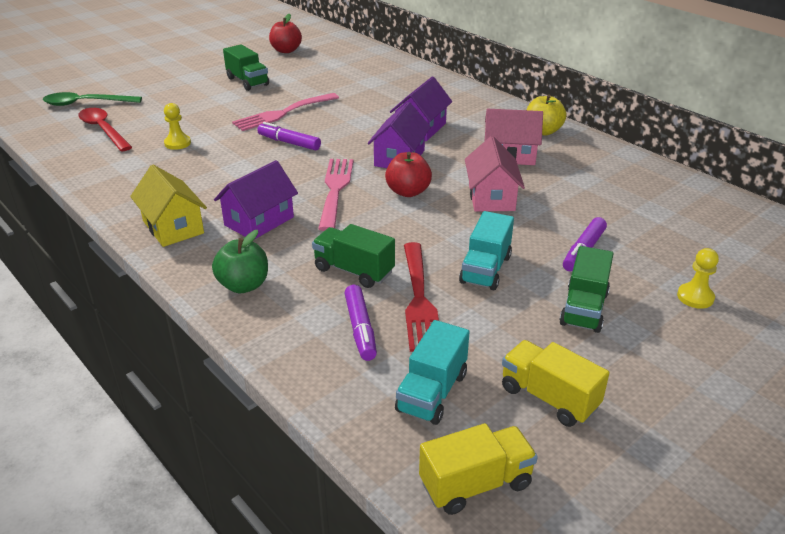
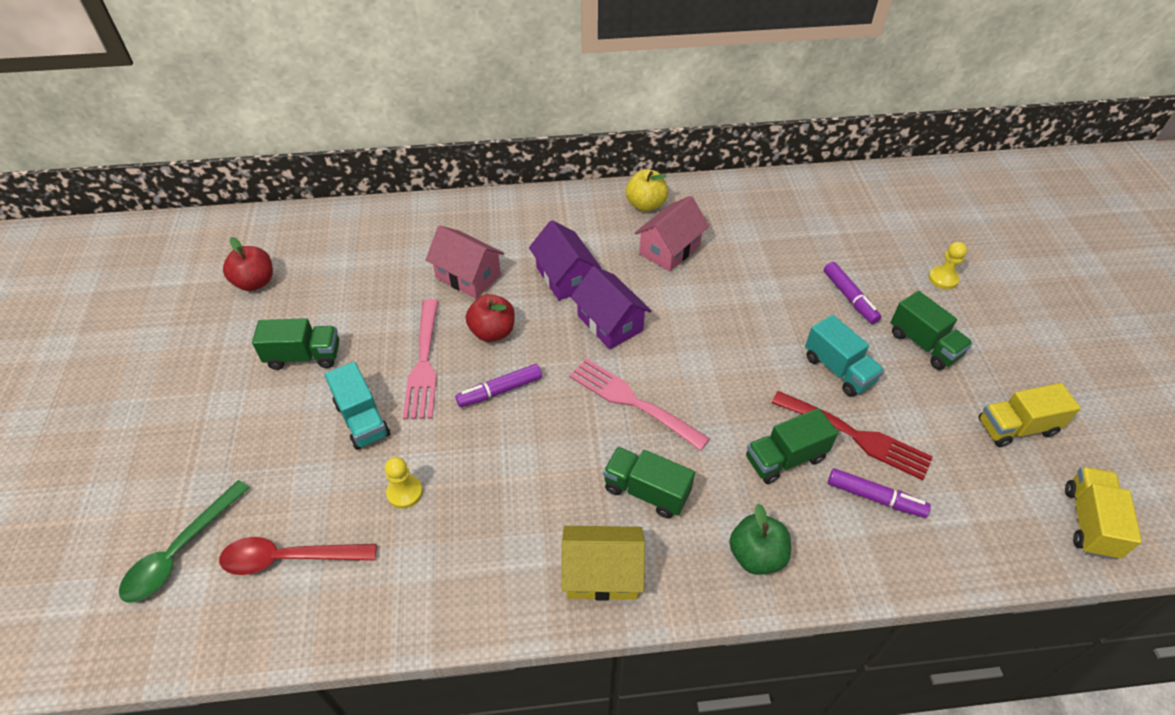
camera: 55 degrees left, 15 degrees up
purple house [214,160,298,240] -> green truck [603,447,695,518]
red apple [385,152,432,197] -> red apple moved to [466,294,515,342]
turquoise truck [395,320,470,425] -> turquoise truck moved to [324,362,390,450]
pink house [465,136,525,211] -> pink house moved to [426,225,504,298]

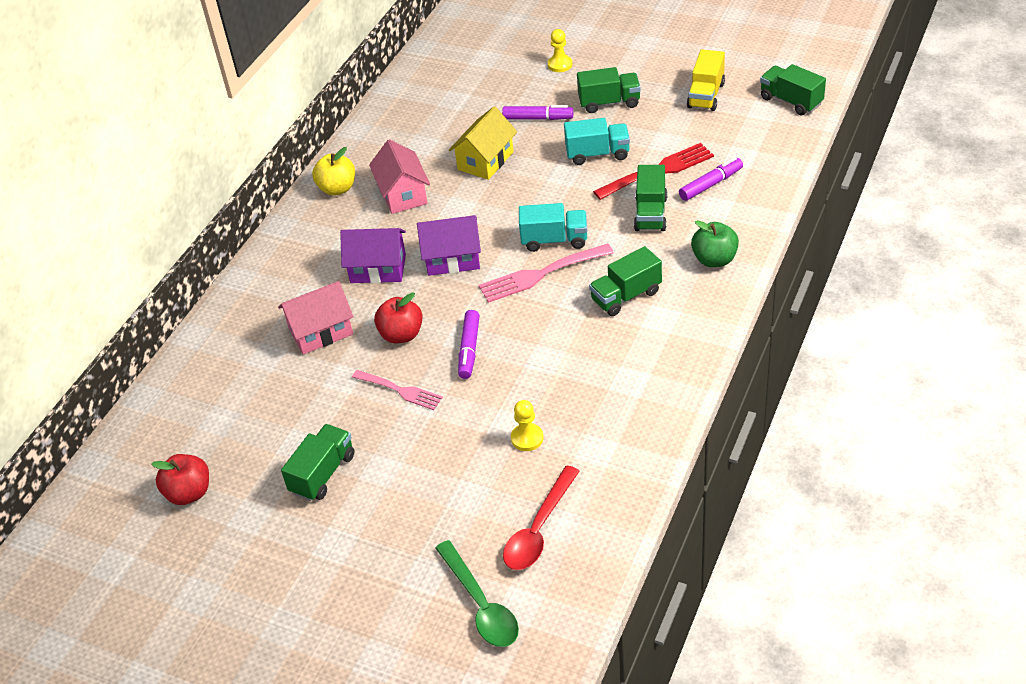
camera: 55 degrees left, 5 degrees down
turquoise truck [324,362,390,450] -> turquoise truck moved to [519,203,587,252]
pink fork [403,299,438,420] -> pink fork [352,370,443,410], size x0.66
yellow house [561,526,645,601] -> yellow house moved to [449,107,517,180]
yellow truck [1065,467,1142,559] -> green truck [760,64,826,115]

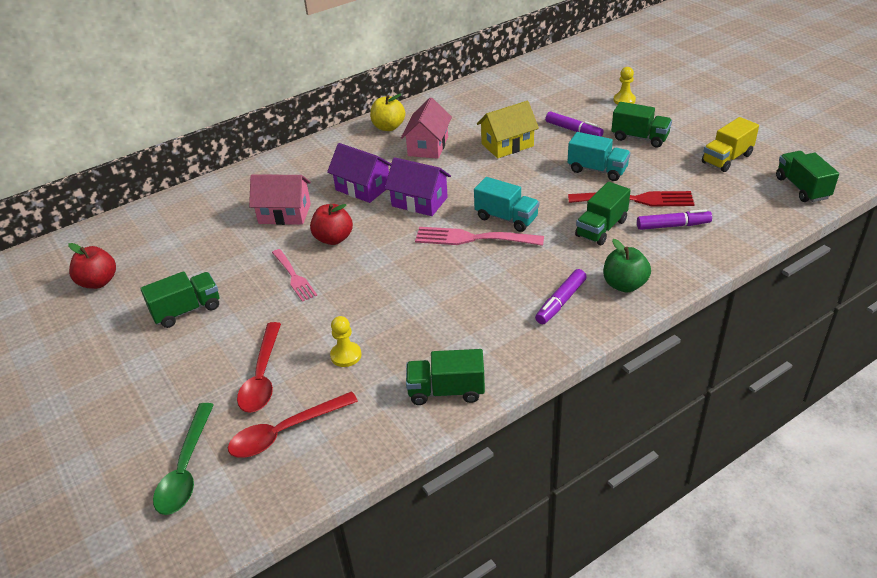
camera: 30 degrees right, 5 degrees down
purple marker [458,310,480,379] -> purple marker moved to [535,269,587,324]
green truck [589,246,662,316] -> green truck moved to [406,349,485,405]
none -> red spoon [237,322,281,413]

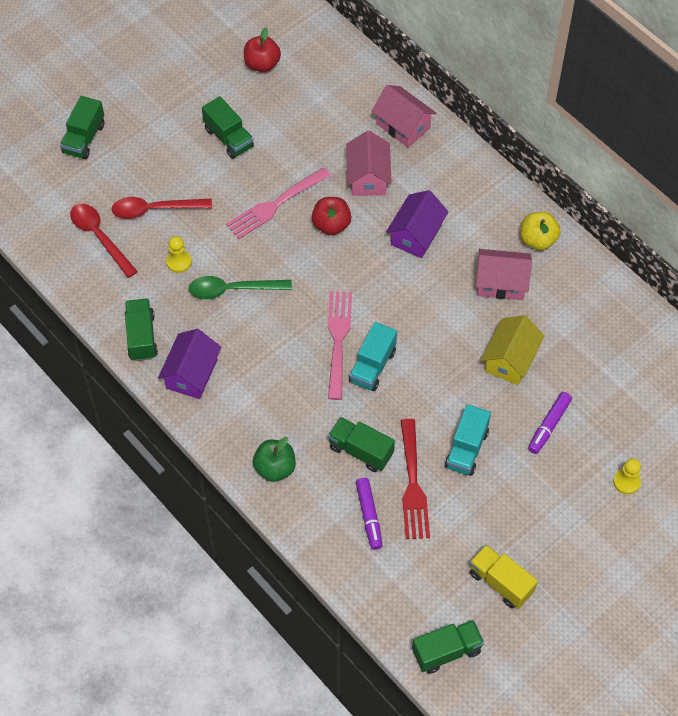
camera: 80 degrees right, 20 degrees up
green spoon [153,403,214,515] -> green spoon moved to [189,276,292,299]
pink fork [272,249,317,302] -> pink fork [226,167,331,239], size x1.52
purple house [385,157,451,216] -> purple house moved to [158,329,221,399]
yellow house [477,101,539,158] -> yellow house turned 60 degrees clockwise [481,315,545,385]
purple marker [535,269,587,324] -> none
green truck [611,102,672,148] -> green truck moved to [60,96,105,159]
none -> pink house [372,85,436,148]

